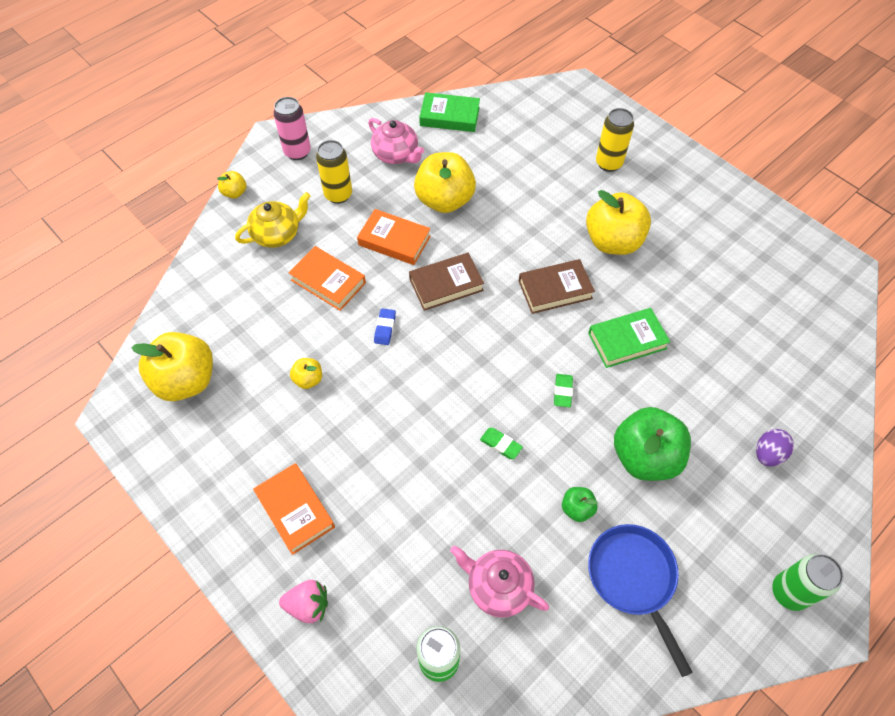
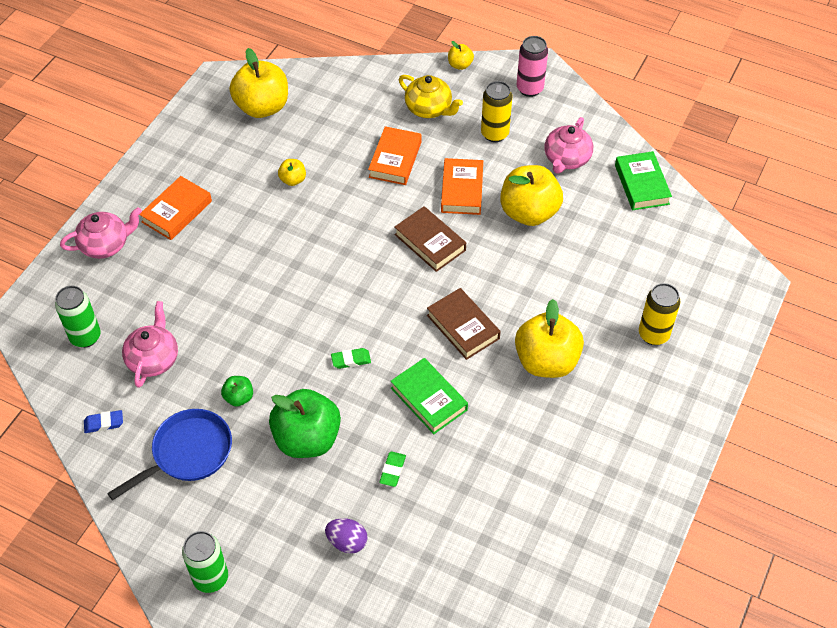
camera: 70 degrees right, 5 degrees down
pink strawberry [279,580,328,623] -> pink teapot [60,207,142,259]
blue eraser [374,308,396,345] -> blue eraser moved to [84,410,123,433]
green eraser [480,428,523,459] -> green eraser moved to [379,451,406,487]

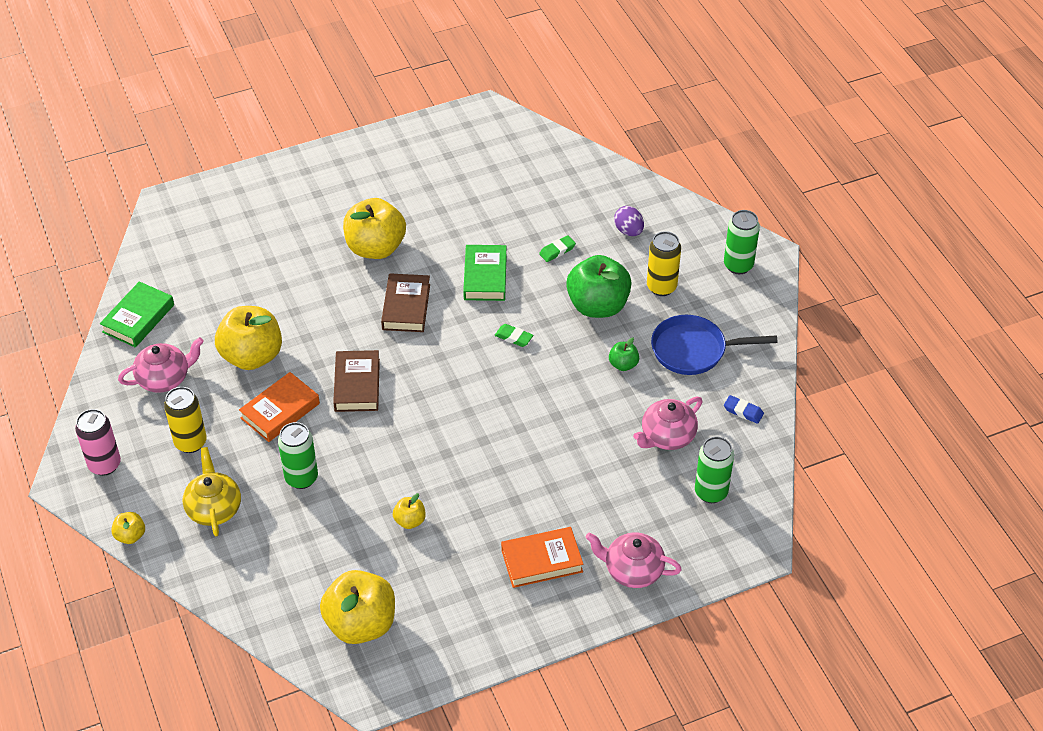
camera: 140 degrees left, 5 degrees down
orange book [368,126,421,185] -> green can [278,422,318,489]
yellow can [639,283,680,345] -> yellow can moved to [647,231,681,296]

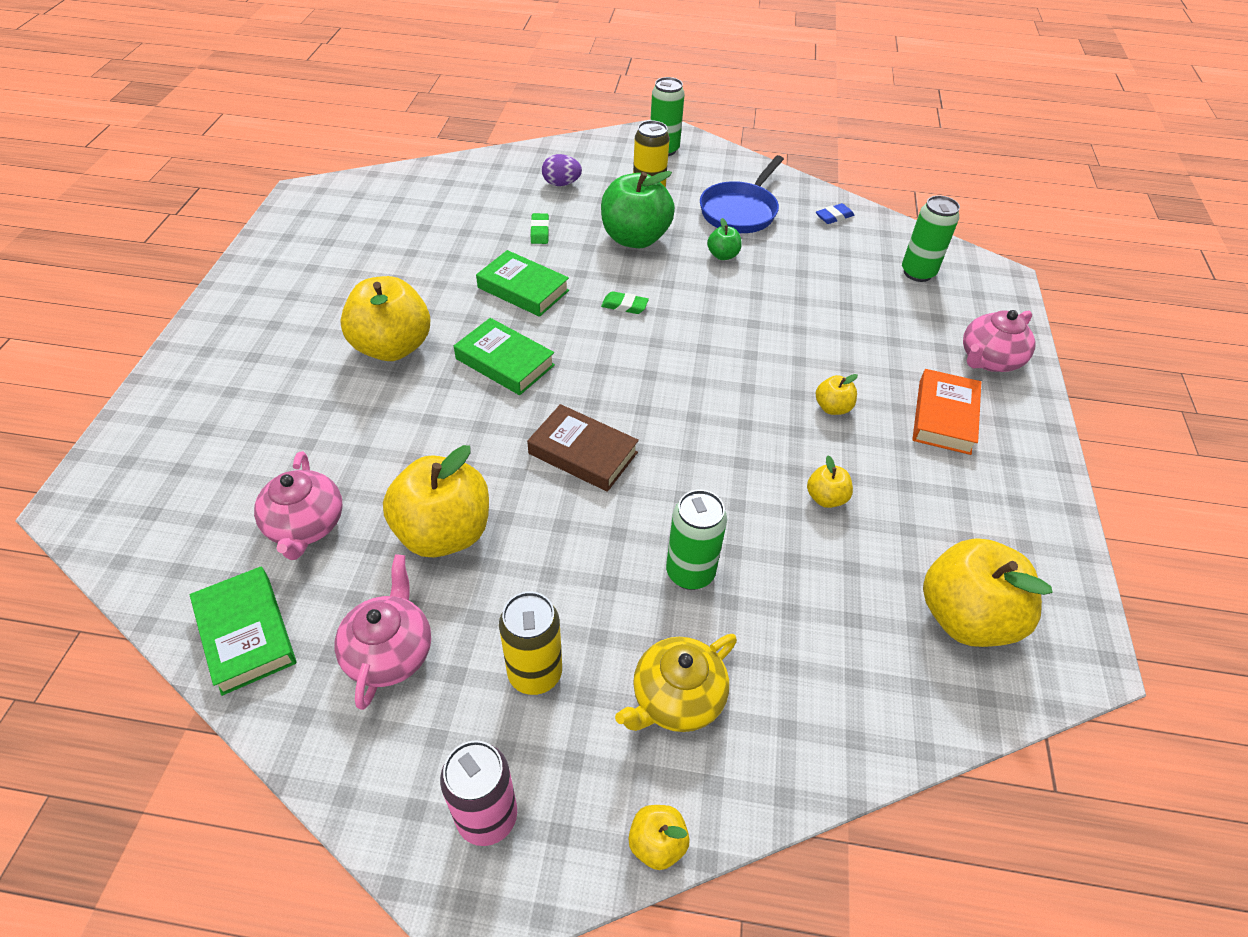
camera: 60 degrees left, 0 degrees up
yellow teapot [183,447,241,536] -> yellow teapot turned 60 degrees counterclockwise [615,634,737,732]
orange book [239,372,320,442] -> none
brown book [381,273,430,332] -> green book [454,318,555,395]
green eraser [495,324,533,347] -> green eraser turned 45 degrees clockwise [601,291,649,314]
pink teapot [633,397,702,450] -> pink teapot moved to [254,451,343,560]
none -> yellow apple [816,374,858,415]

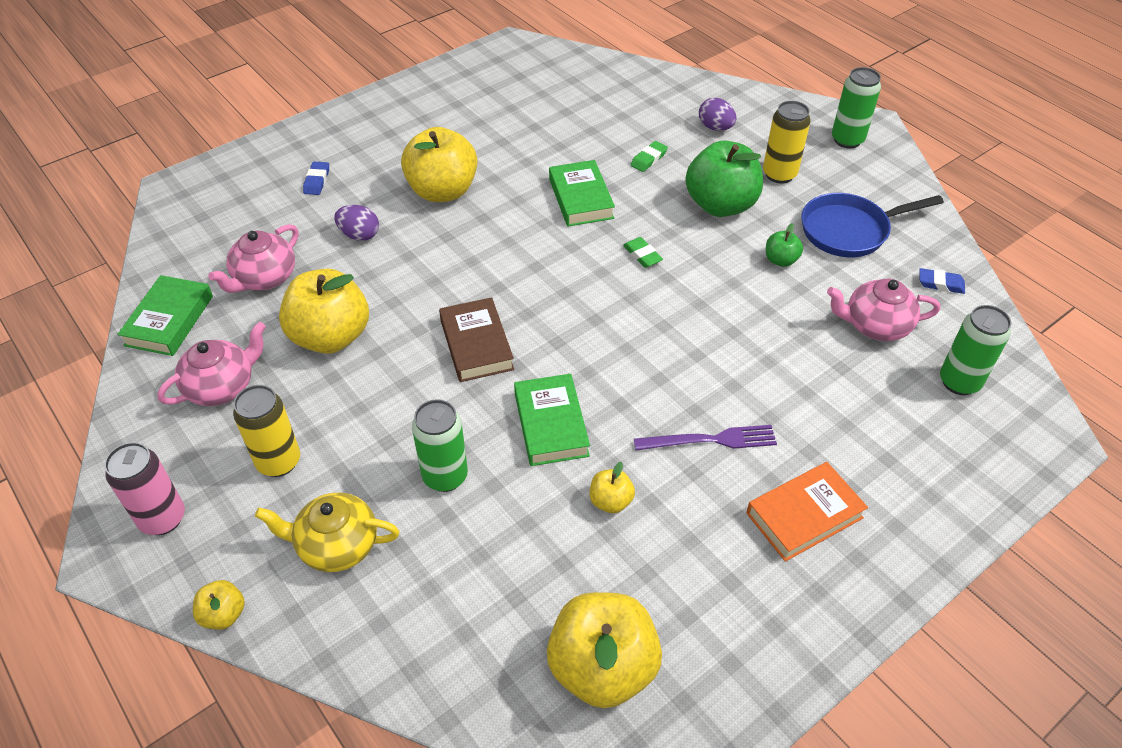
camera: 45 degrees right, 0 degrees up
green book [454,318,555,395] -> green book moved to [514,374,590,466]
yellow apple [816,374,858,415] -> purple fork [634,425,777,451]
pink teapot [963,310,1035,372] -> pink teapot moved to [827,279,940,341]
none -> blue eraser [303,162,329,195]
none -> purple egg [334,205,379,241]

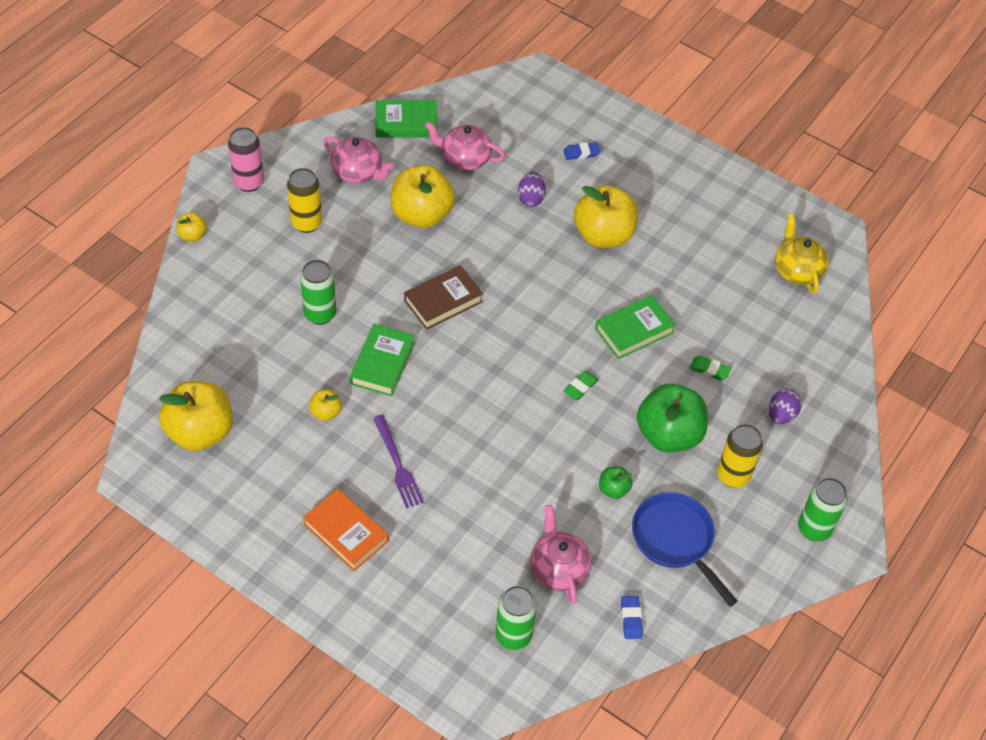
camera: 70 degrees right, 5 degrees up
yellow teapot [255,492,400,572] -> yellow teapot moved to [775,214,829,294]
green book [514,374,590,466] -> green book turned 45 degrees counterclockwise [350,324,415,396]

